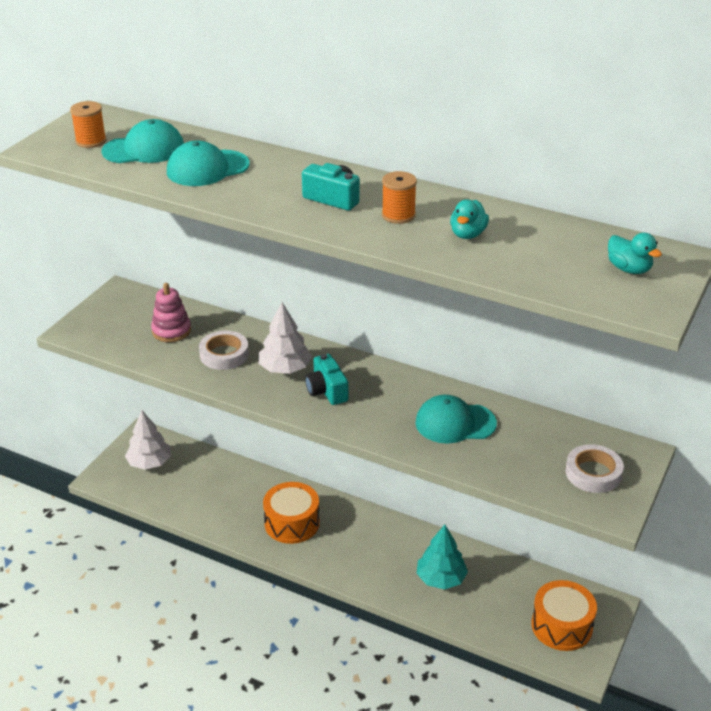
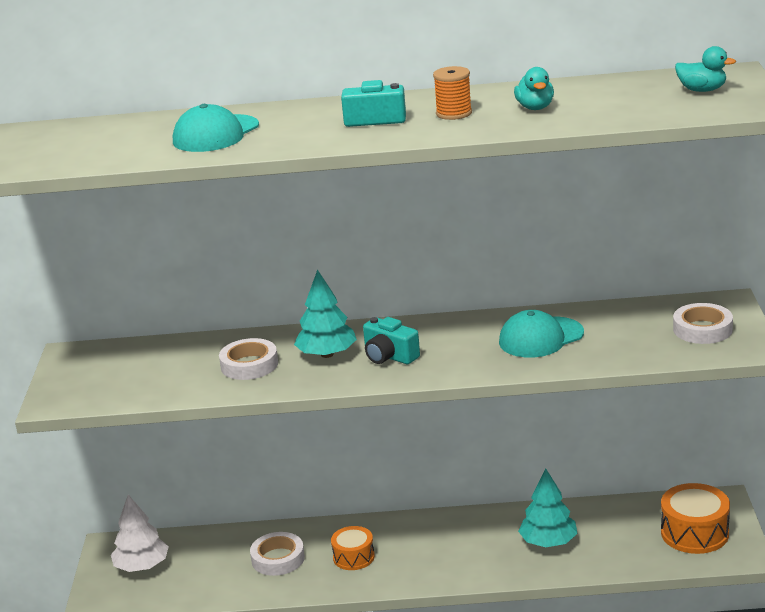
camera: 25 degrees left, 10 degrees down
orange spool [70,101,106,148] -> none
turquoise cap [101,119,184,163] -> none
pink stacking toy [151,283,191,342] -> none
white tree [259,302,312,374] -> turquoise tree [294,270,357,358]
orange drum [263,482,320,544] -> orange drum [331,526,375,570], size x0.63
none -> white tape [250,532,305,576]

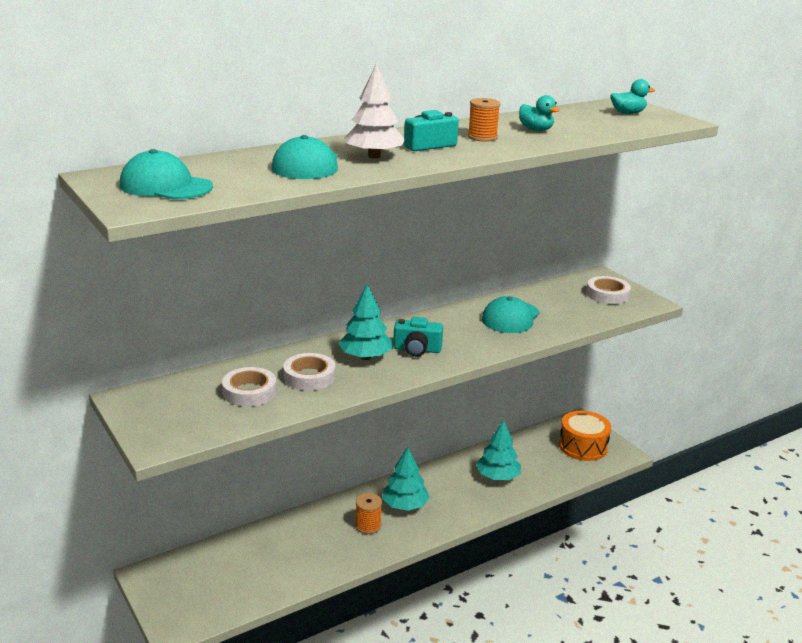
camera: 35 degrees left, 0 degrees up
white tree [111,494,169,572] -> white tree moved to [344,63,405,159]
white tape [250,532,305,576] -> white tape moved to [222,367,276,407]
orange drum [331,526,375,570] -> orange spool [355,493,382,534]
none -> turquoise cap [120,149,213,200]
none -> turquoise tree [382,447,430,511]

